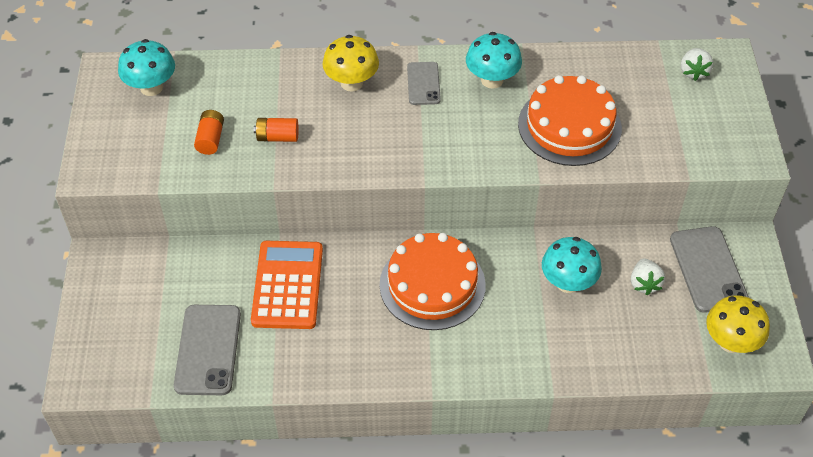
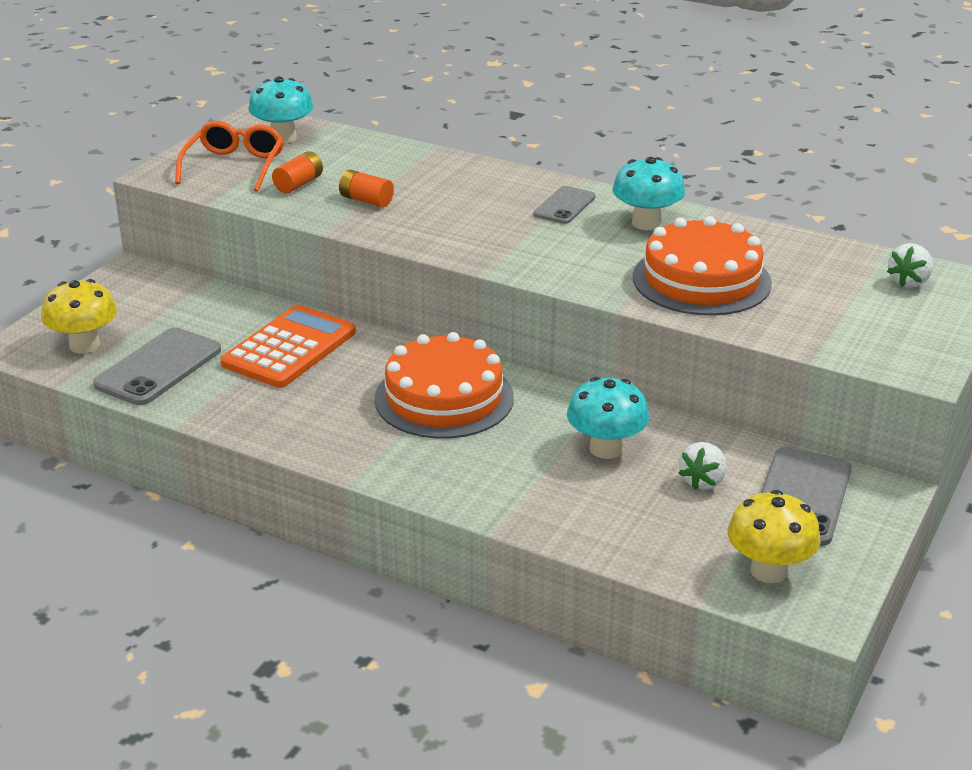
camera: 30 degrees right, 20 degrees down
yellow mushroom [323,35,379,92] -> yellow mushroom moved to [41,279,117,354]
none -> orange glasses [175,121,284,191]

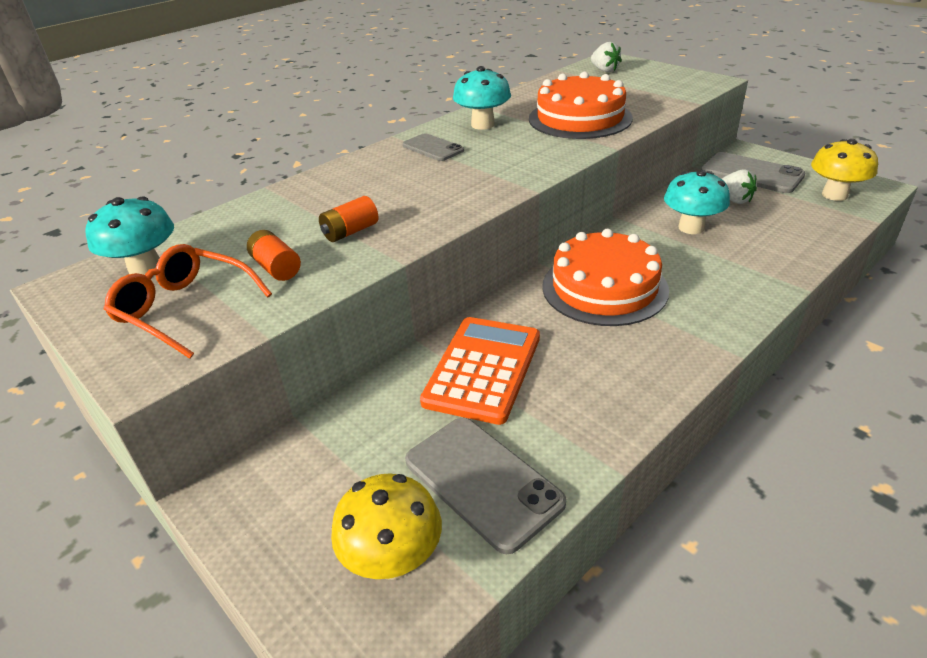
camera: 70 degrees left, 5 degrees up
orange calculator [220,305,356,388] -> orange calculator turned 60 degrees clockwise [420,317,540,425]

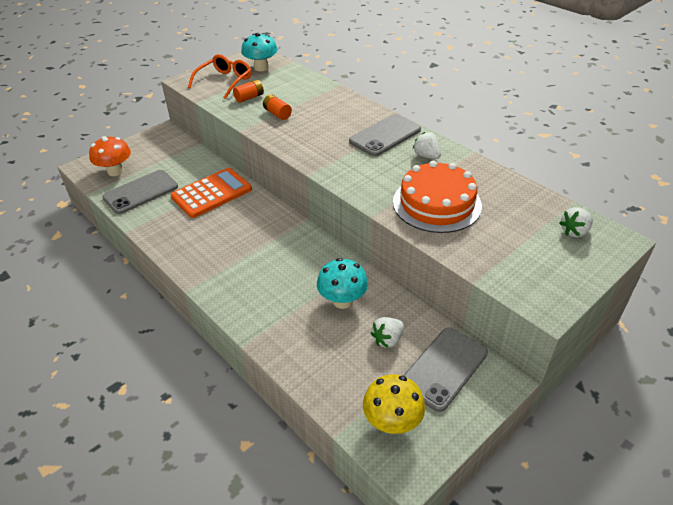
camera: 90 degrees right, 5 degrees up
yellow mushroom [331,474,442,580] -> orange mushroom [89,136,131,176]
grey phone [402,133,464,161] -> grey phone [349,114,421,156], size x1.64
orange calculator [420,317,540,425] -> orange calculator turned 60 degrees counterclockwise [171,168,252,218]
turquoise mushroom [453,66,511,130] -> white strawberry [413,132,441,159]
orange cake [543,229,669,326] -> none

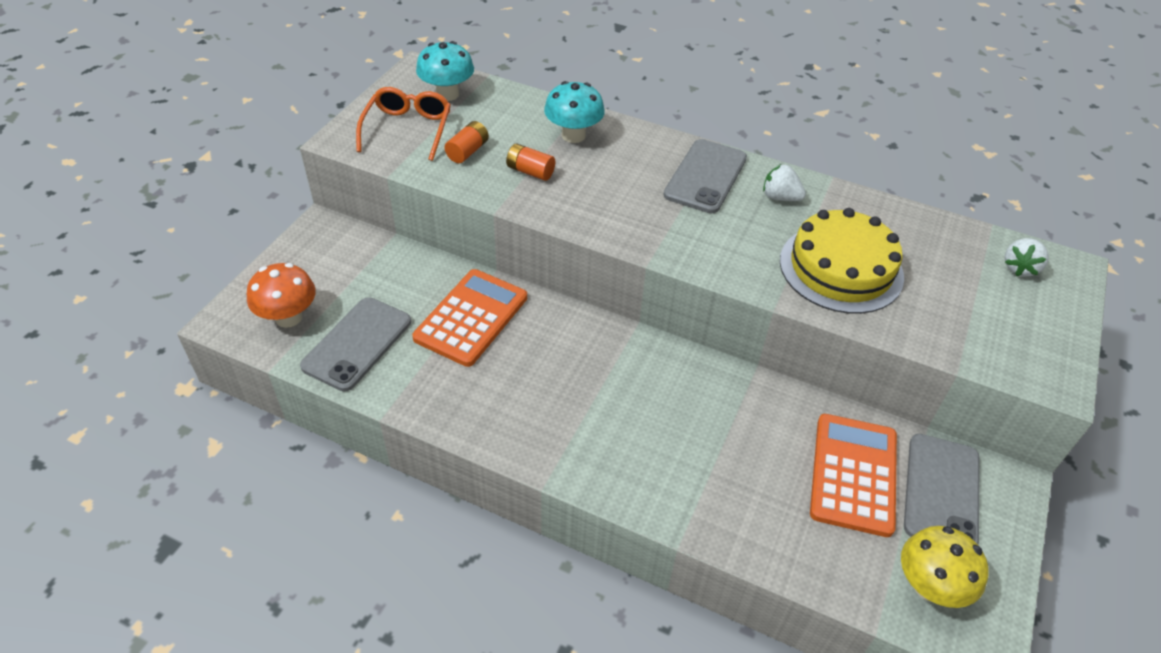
camera: 25 degrees left, 5 degrees up
turquoise mushroom [317,258,368,309] -> turquoise mushroom moved to [544,81,605,143]
white strawberry [371,317,404,348] -> orange calculator [810,414,897,537]
orange cake [393,161,482,233] -> yellow cake [780,208,904,314]

